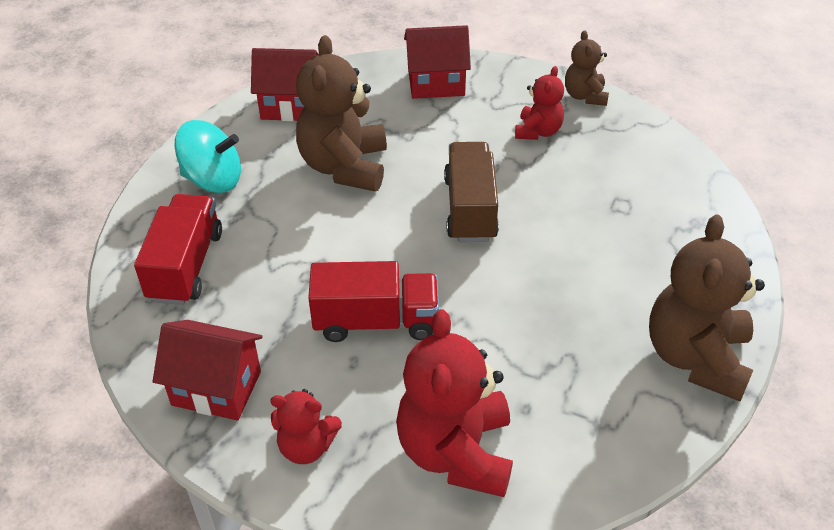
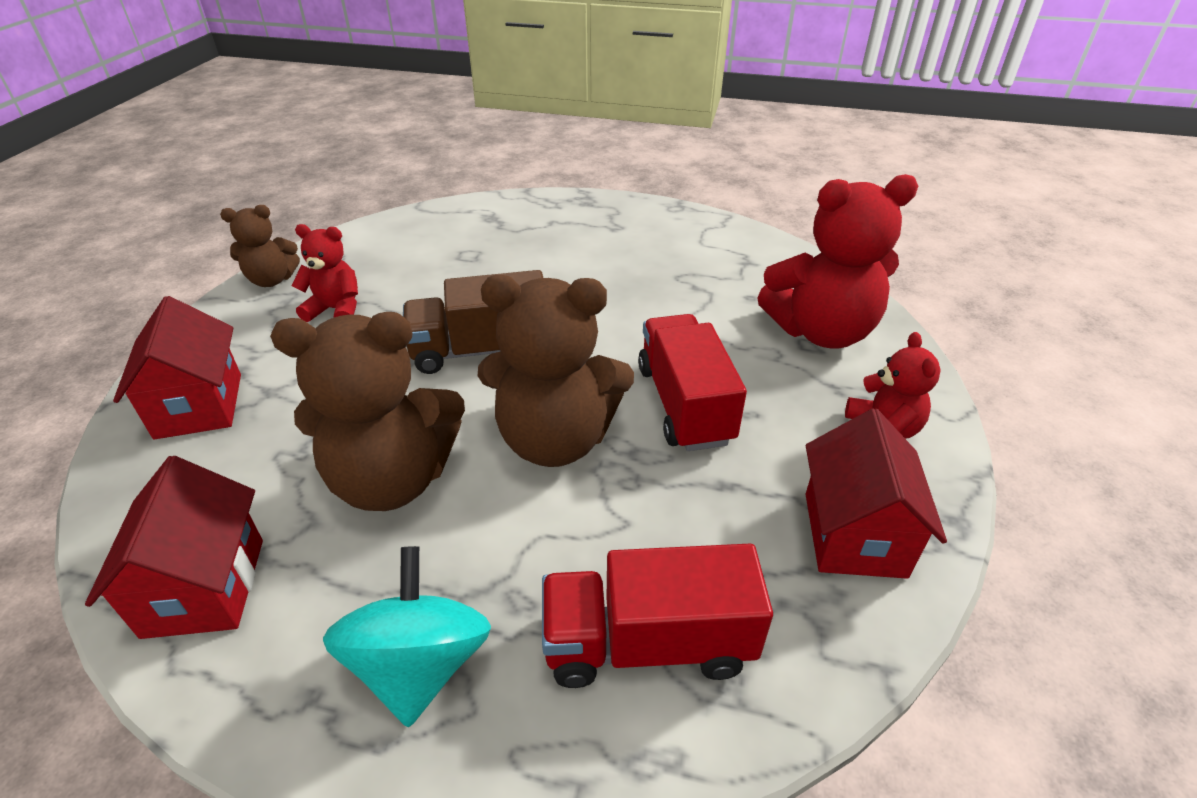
camera: 100 degrees left, 5 degrees down
brown teddy bear [649,214,765,401] -> brown teddy bear moved to [478,275,634,467]

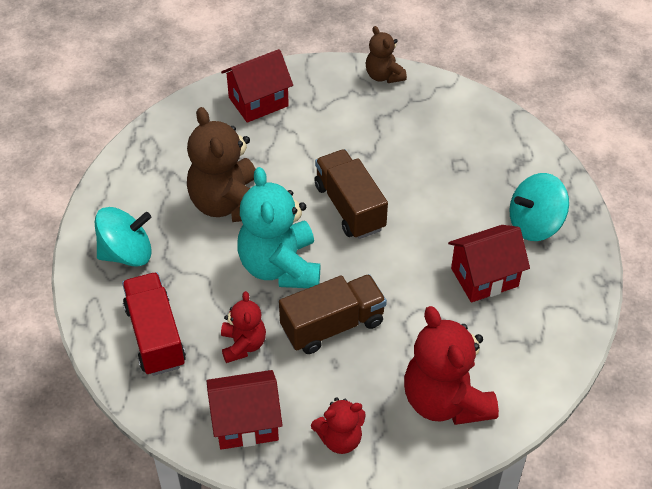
camera: 75 degrees right, 10 degrees up
red house [85,456,263,639] -> red house moved to [448,225,530,302]
red teddy bear [292,224,358,322] -> red teddy bear moved to [221,291,266,363]
brown teddy bear [478,275,634,467] -> turquoise teddy bear [237,167,320,288]
red truck [638,314,747,451] -> brown truck [279,274,387,354]
none -> turquoise spinning top [510,173,569,241]

